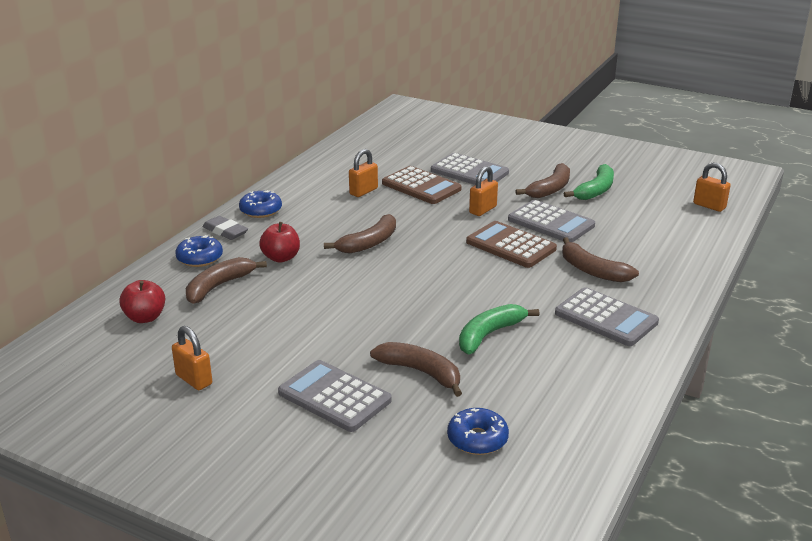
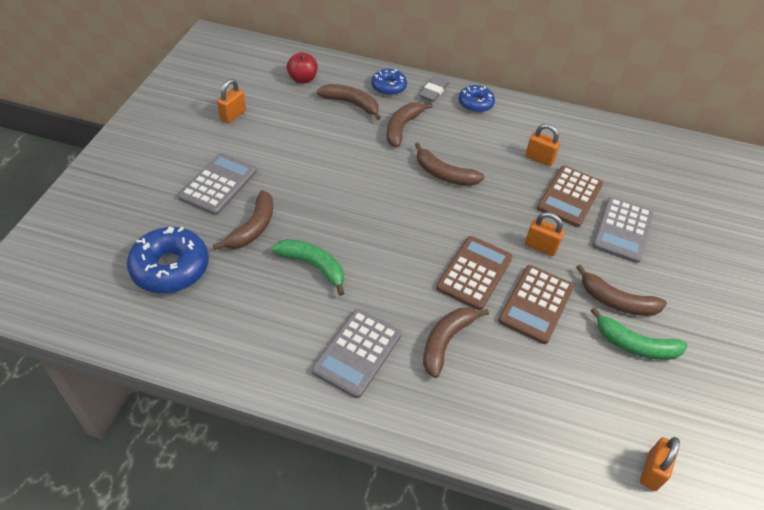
camera: 75 degrees right, 20 degrees up
red apple [259,222,300,263] -> brown banana [386,102,433,147]
blue donut [447,408,509,455] -> blue donut [127,226,209,293], size x1.67
grey calculator [508,200,595,242] -> brown calculator [498,265,574,344]

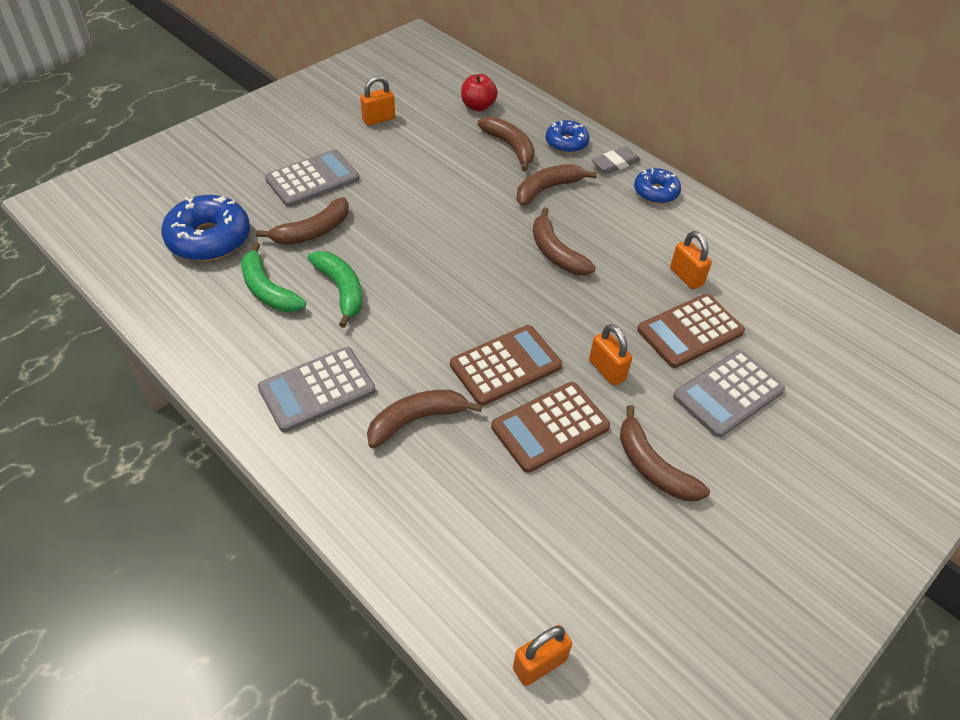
camera: 30 degrees right, 0 degrees up
green banana [591,307,688,360] -> green banana moved to [241,242,306,312]

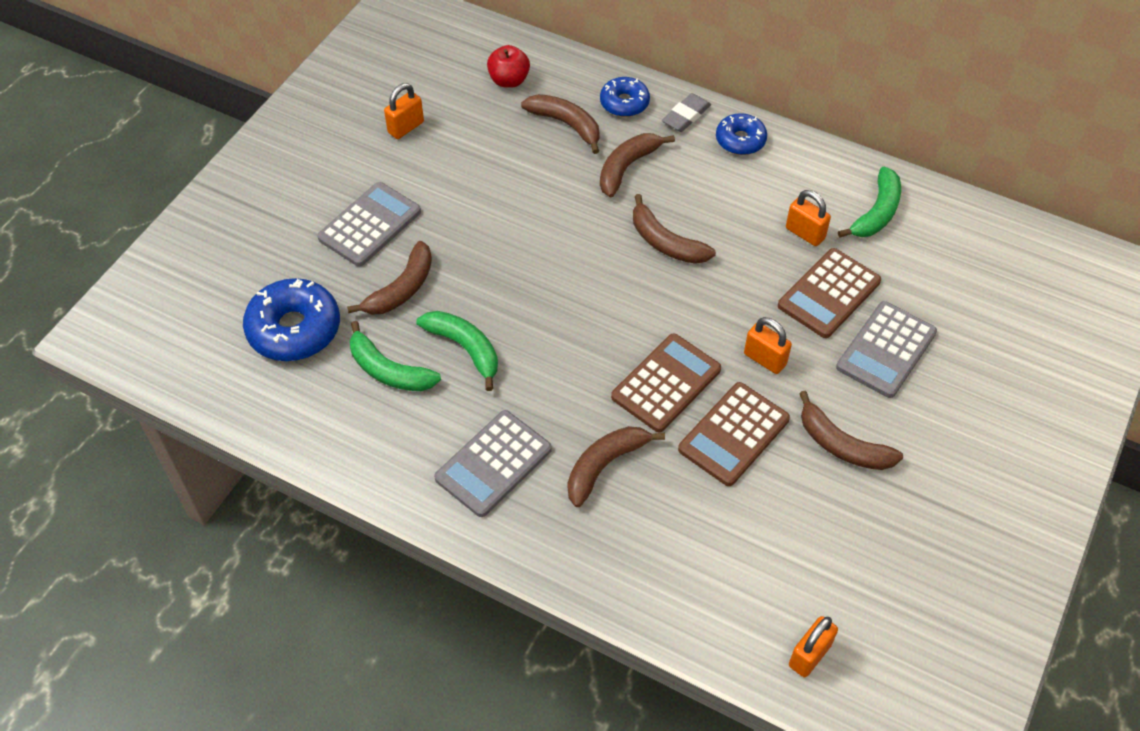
camera: 15 degrees left, 5 degrees up
none -> green banana [838,167,901,238]

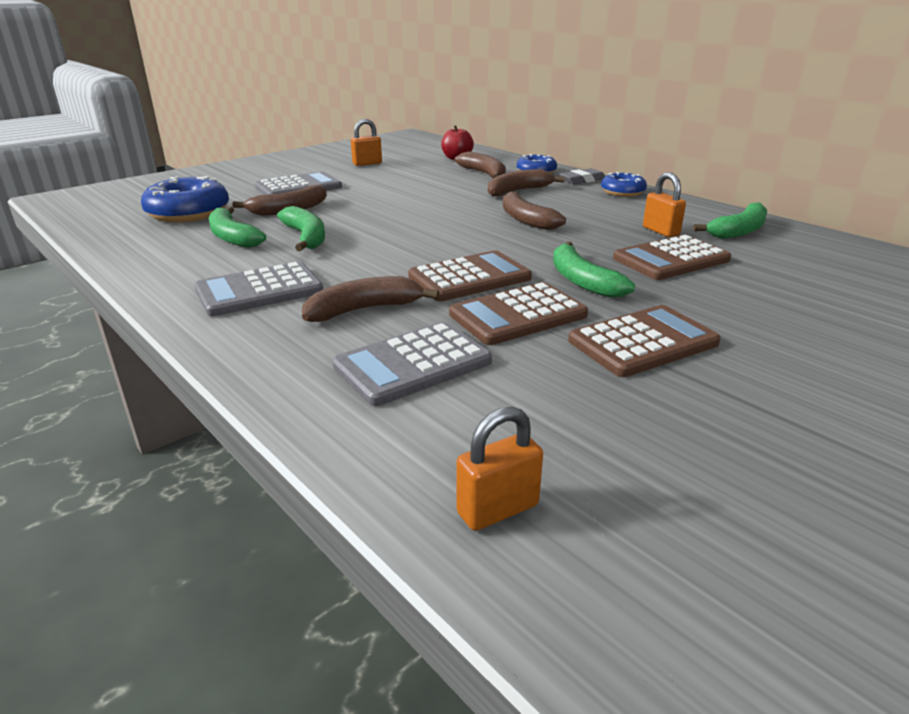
camera: 20 degrees right, 25 degrees down
orange padlock [744,317,792,374] -> green banana [553,241,635,298]
brown banana [799,391,903,470] -> brown calculator [568,305,721,377]
grey calculator [836,301,937,398] -> grey calculator moved to [332,322,492,406]

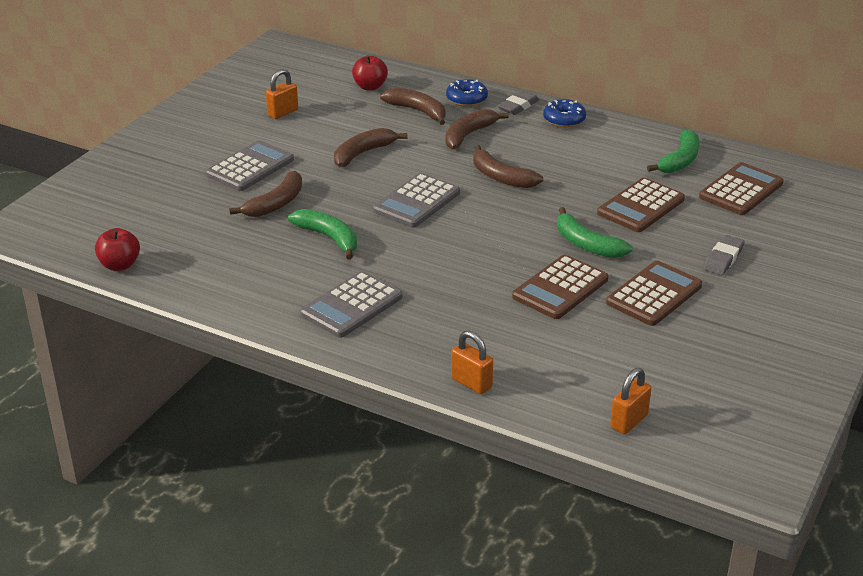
camera: 20 degrees left, 5 degrees up
blue donut [141,176,229,222] -> none
green banana [209,207,266,248] -> none
brown banana [302,276,439,322] -> brown banana moved to [334,128,407,167]
grey calculator [332,322,492,406] -> grey calculator moved to [373,173,460,228]
brown calculator [408,250,532,301] -> brown calculator moved to [699,162,784,215]
orange padlock [643,172,686,237] -> orange padlock moved to [451,330,493,394]
none -> red apple [95,228,140,271]
none -> grey eraser [703,235,744,275]

